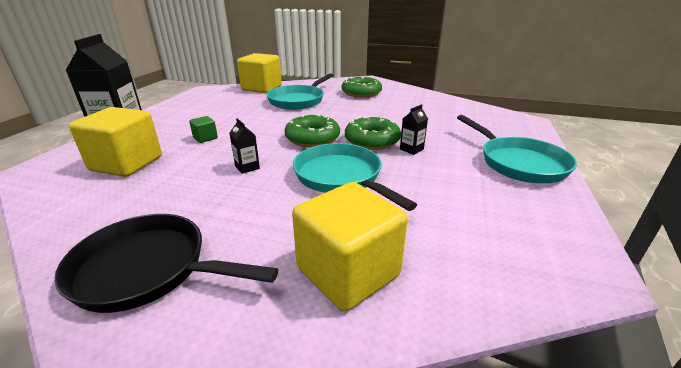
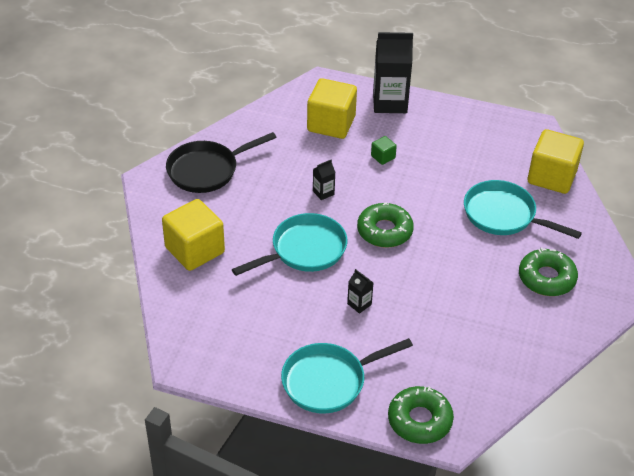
camera: 90 degrees right, 15 degrees up
black pan [54,214,278,313] -> black pan turned 135 degrees counterclockwise [166,132,277,193]
green donut [345,116,401,150] -> green donut moved to [388,386,454,444]

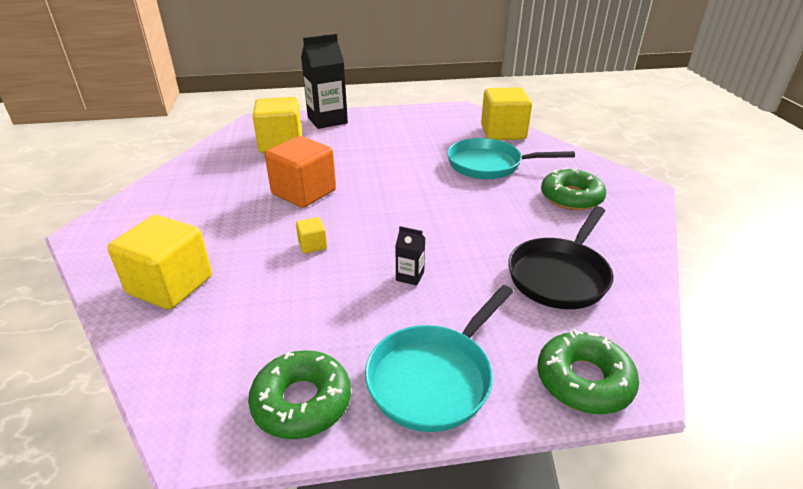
camera: 25 degrees left, 10 degrees down
black pan [166,132,277,193] -> black pan moved to [508,206,614,309]
turquoise pan [232,213,347,276] -> yellow cube [296,217,327,254]
black carton [313,160,336,200] -> orange cube [265,136,336,208]
green donut [357,202,414,248] -> green donut moved to [248,350,351,439]
green cube [371,136,397,165] -> none

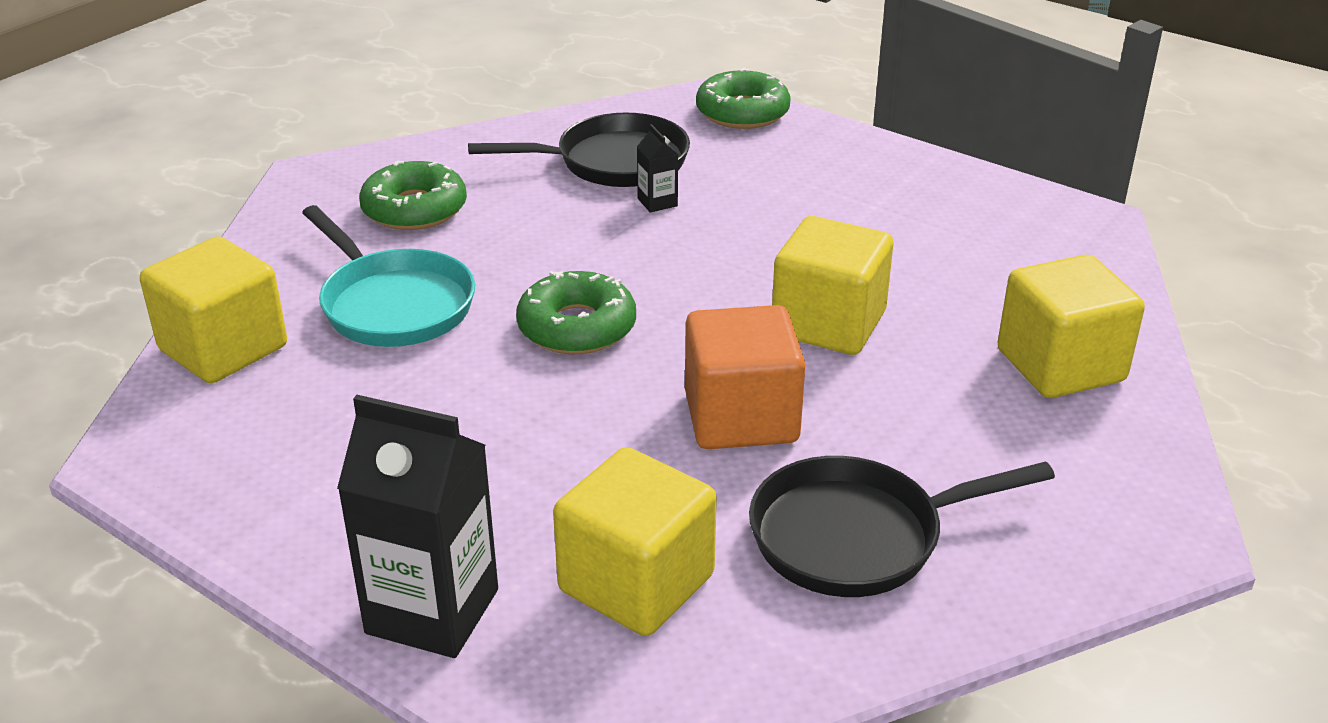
camera: 135 degrees left, 0 degrees up
green donut [248,350,351,439] -> green donut moved to [516,271,636,354]
yellow cube [296,217,327,254] -> yellow cube [772,216,893,355], size x2.24
turquoise pan [365,285,513,432] -> none
black carton [395,226,425,286] -> black carton moved to [637,124,678,213]
none -> black pan [749,456,1055,597]

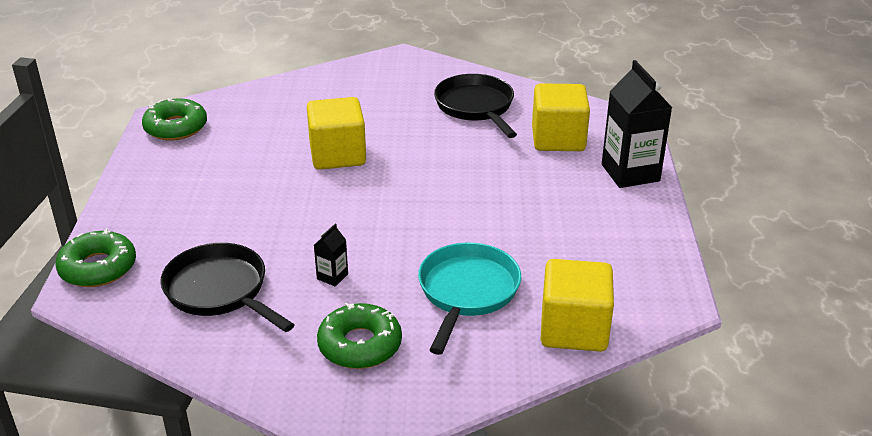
camera: 125 degrees left, 0 degrees up
green donut [516,271,636,354] -> green donut moved to [142,98,207,141]
black carton [637,124,678,213] -> black carton moved to [314,224,348,286]
orange cube [685,305,806,449] -> none
black pan [749,456,1055,597] -> black pan turned 150 degrees counterclockwise [434,74,517,138]
yellow cube [997,254,1145,398] -> none

